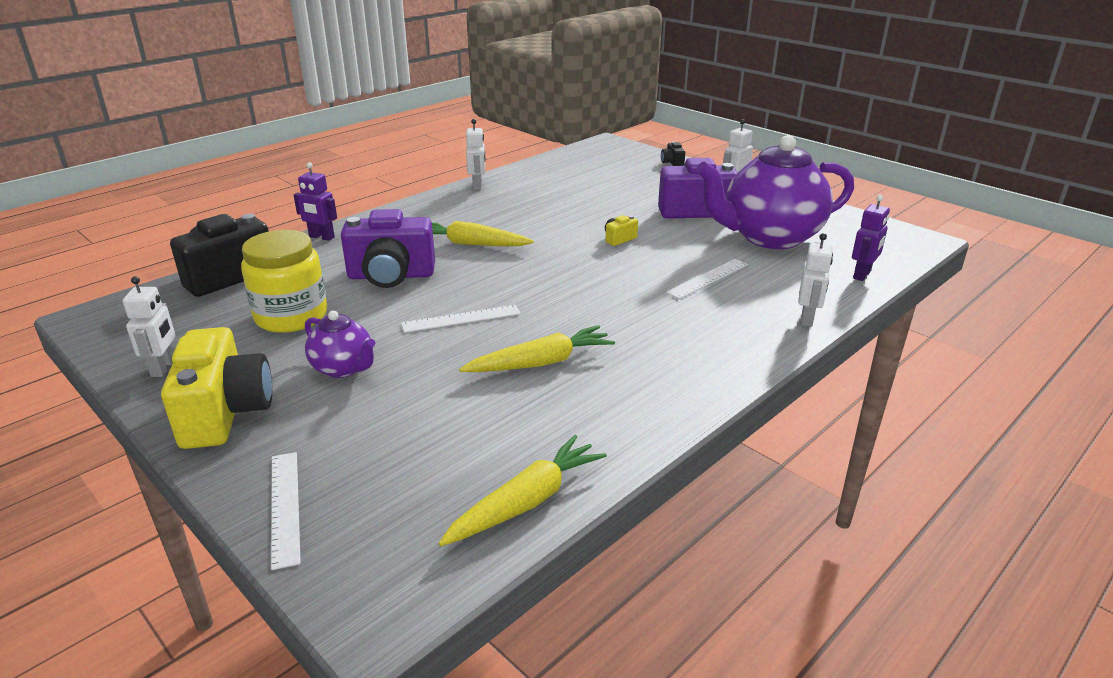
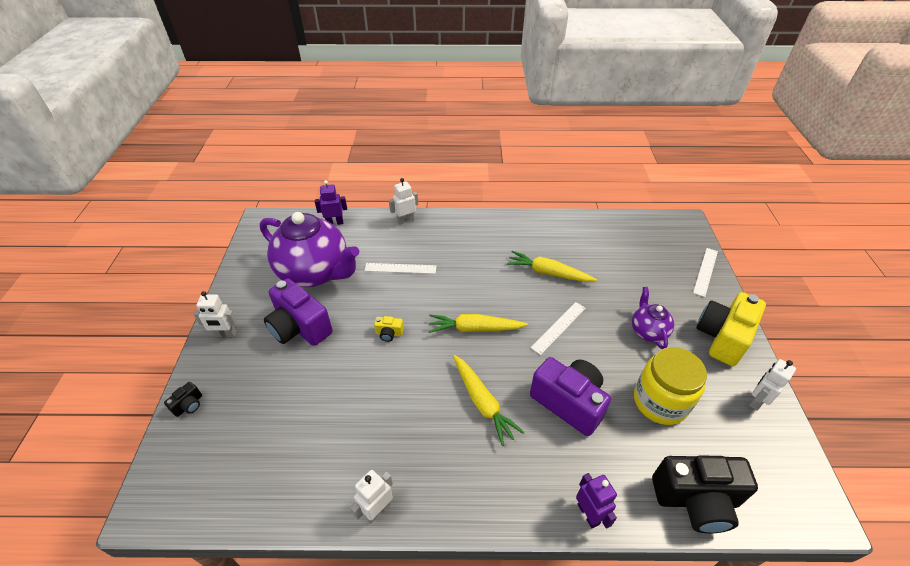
camera: 135 degrees left, 15 degrees up
white ruler [401,305,521,333] -> white ruler turned 75 degrees counterclockwise [530,302,586,355]
yellow carrot [438,435,607,546] -> yellow carrot moved to [429,314,528,333]

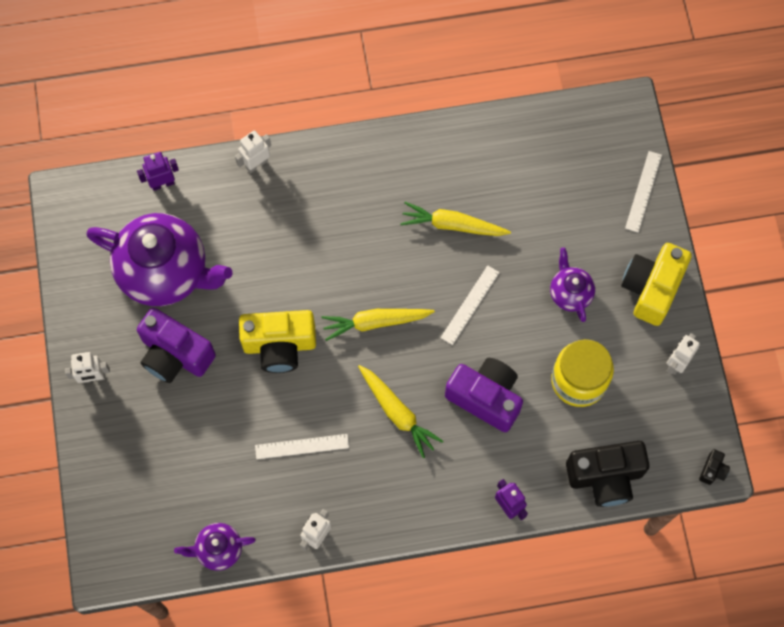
camera: 10 degrees left, 25 degrees up
black camera [164,382,202,417] -> black camera moved to [699,449,730,485]
white ruler [364,263,436,274] -> white ruler moved to [255,434,349,459]
yellow camera [374,316,403,342] -> yellow camera [239,310,316,373], size x2.36
none -> purple teapot [174,523,256,571]

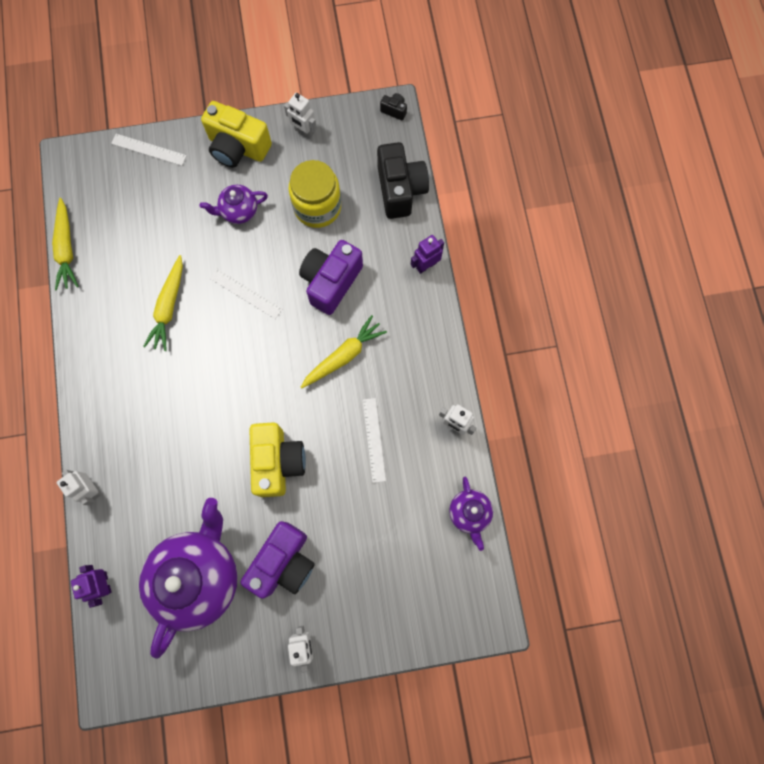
camera: 90 degrees left, 5 degrees up
yellow carrot [321,309,435,341] -> yellow carrot moved to [52,198,78,291]

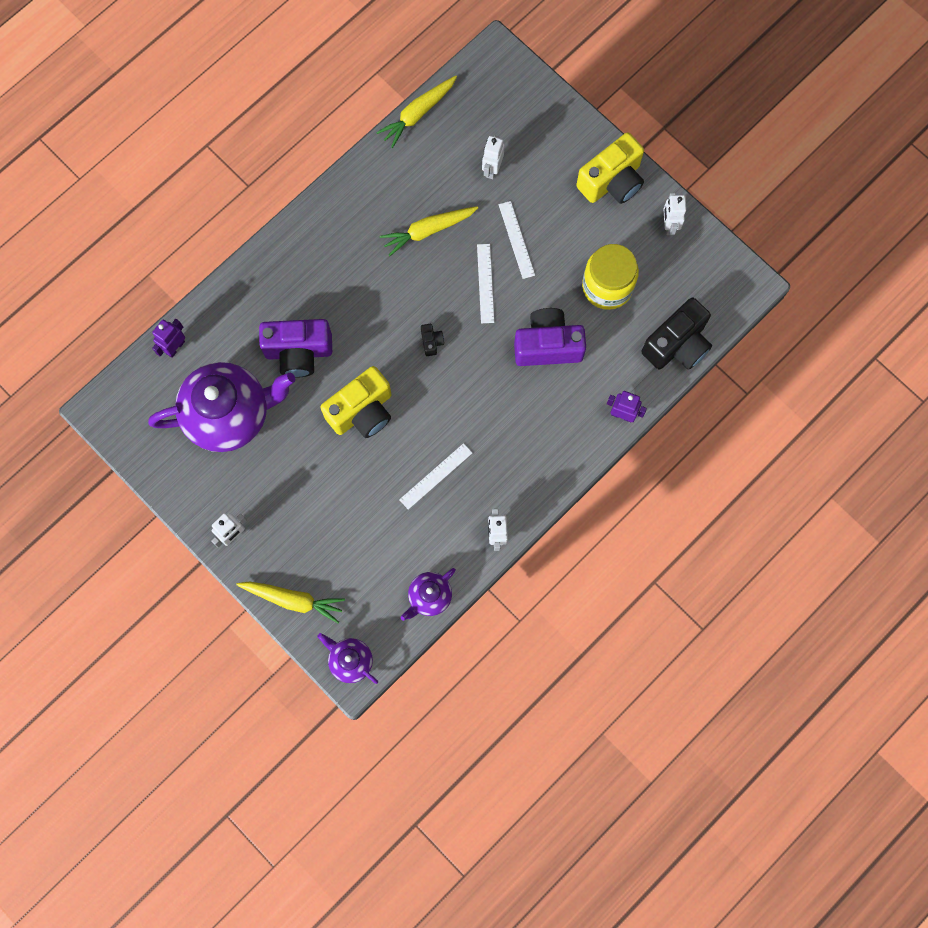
camera: 55 degrees right, 0 degrees up
white robot [56,470,101,506] -> white robot moved to [482,136,505,179]
white ruler [111,134,187,166] -> white ruler moved to [499,201,535,279]
purple teapot [199,185,268,224] -> purple teapot moved to [317,633,378,684]
yellow camera [201,101,272,168] -> yellow camera turned 120 degrees counterclockwise [576,132,644,204]
purple camera [241,521,315,599] -> purple camera moved to [259,319,332,378]
yellow carrot [300,315,387,389] -> yellow carrot moved to [236,582,345,623]
black camera [380,93,407,120] -> black camera moved to [421,324,444,356]

